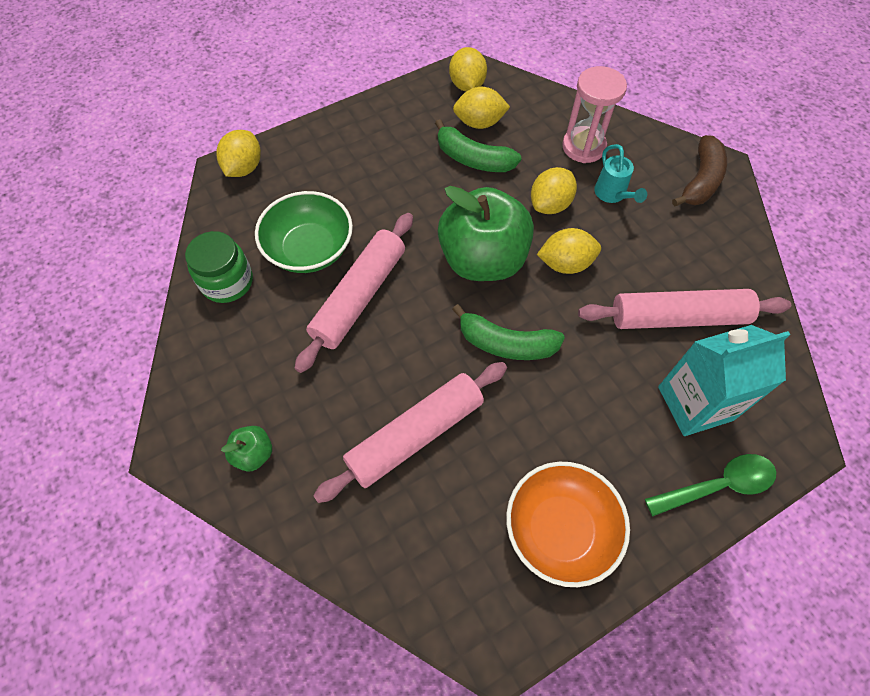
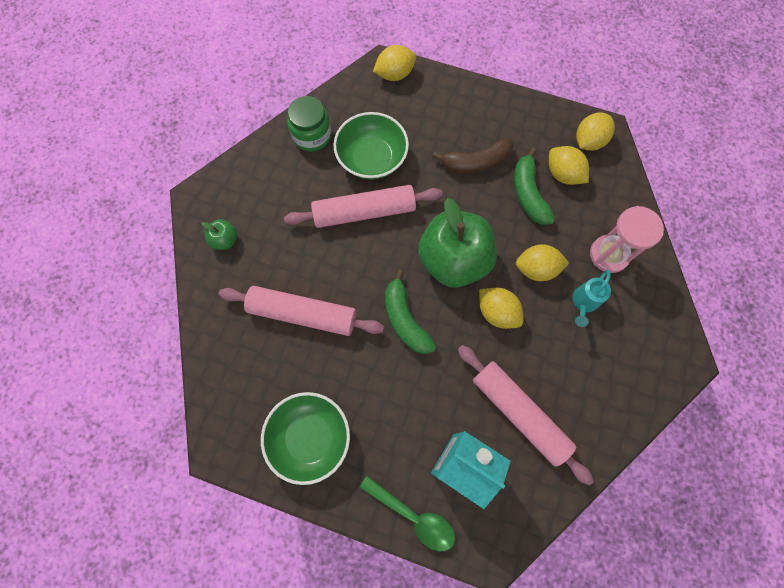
camera: 50 degrees right, 10 degrees up
orange bowl [506,462,630,587] -> green bowl [261,392,350,485]
brown banana [672,135,727,206] -> brown banana moved to [432,138,513,174]

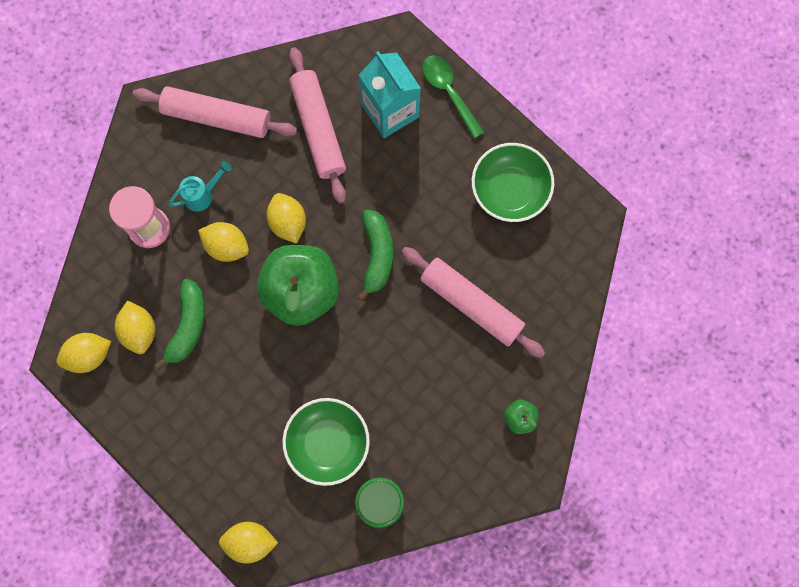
camera: 155 degrees left, 5 degrees up
pink rolling pin [284,185,443,228] -> pink rolling pin moved to [133,86,297,138]
brown banana [432,138,513,174] -> none

